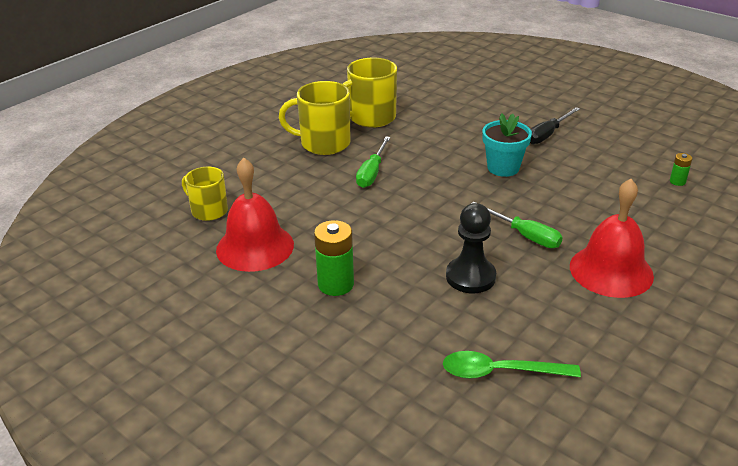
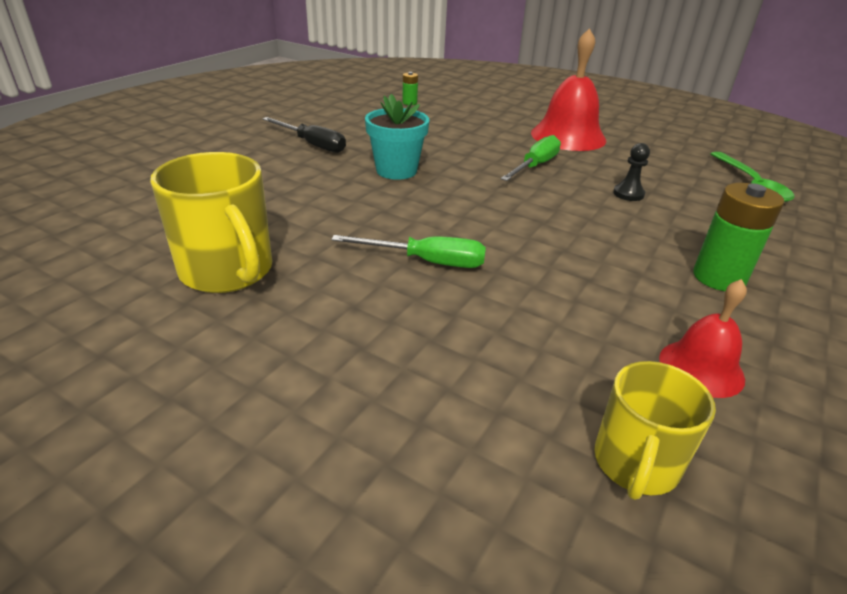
camera: 100 degrees left, 0 degrees up
red bell [216,158,294,272] -> red bell [659,279,747,398], size x0.57
yellow mug [279,81,351,155] -> none
black pawn [446,203,496,293] -> black pawn [613,143,650,201], size x0.55

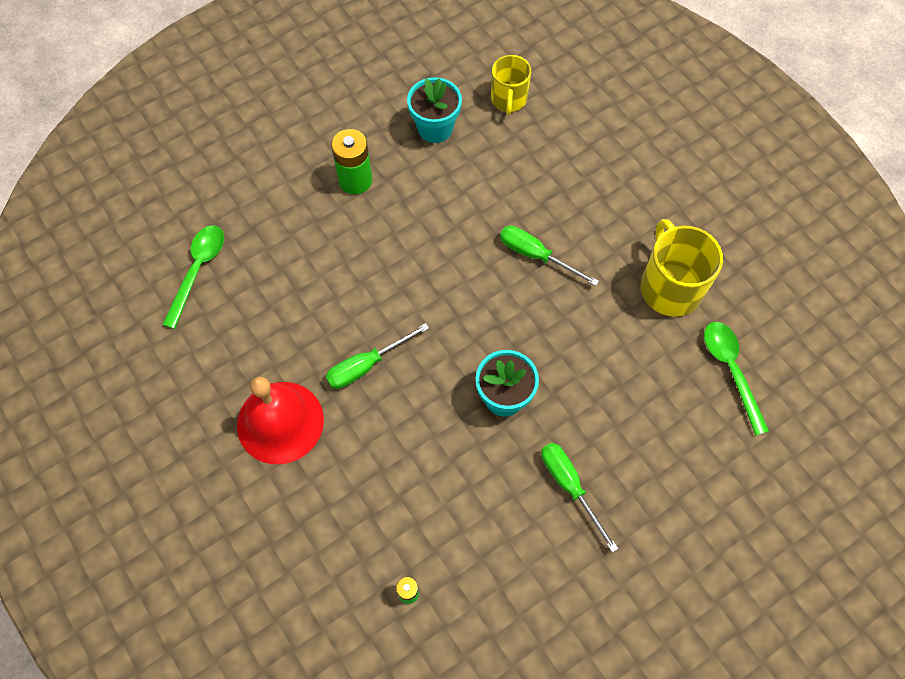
camera: 155 degrees left, 30 degrees up
black screwdriver [262,117,346,153] -> green screwdriver [541,443,618,552]
yellow mug [594,361,716,500] -> yellow mug turned 135 degrees clockwise [491,55,531,115]
black pawn [613,143,650,201] -> none
red bell [659,279,747,398] -> turquoise flower pot [407,77,462,143]
none -> green spoon [704,322,769,436]

